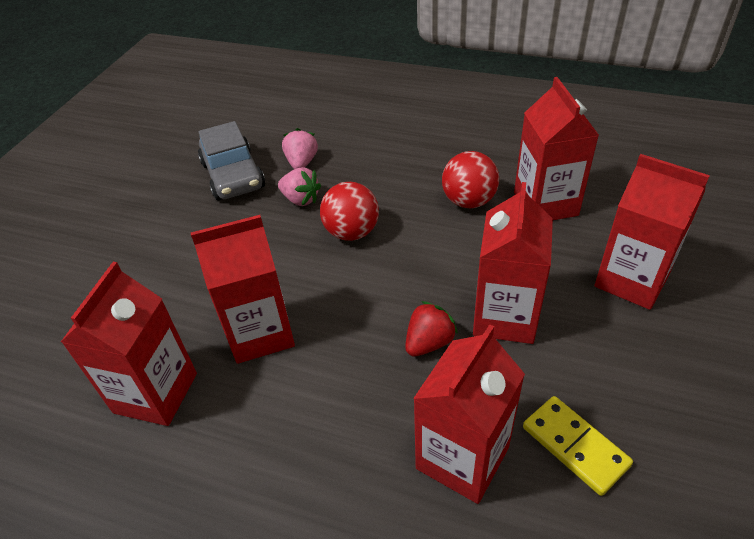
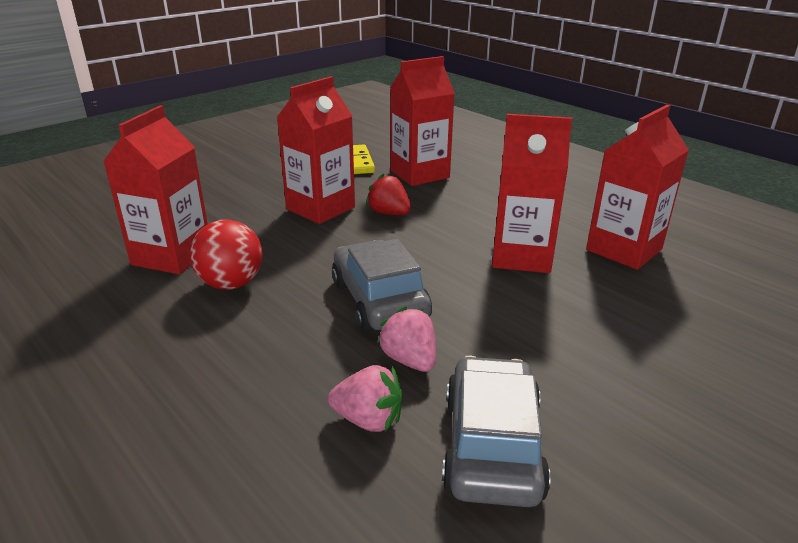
camera: 155 degrees left, 15 degrees down
pink strawberry [282,128,318,169] -> pink strawberry turned 105 degrees counterclockwise [328,365,402,432]
red ball [320,182,379,241] -> grey car [332,239,432,332]
red strawberry [405,301,458,357] -> red strawberry turned 60 degrees clockwise [366,173,411,215]
red carton [594,154,710,310] -> none

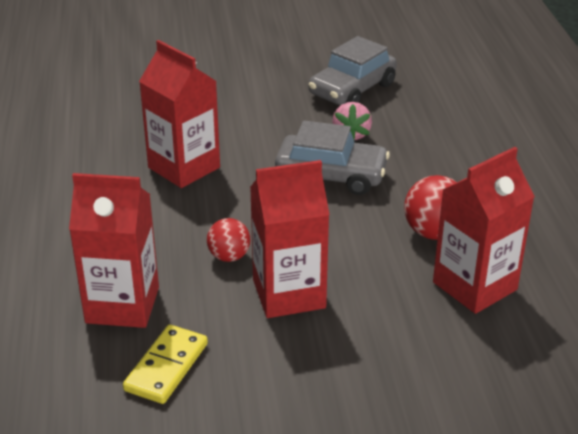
camera: 145 degrees left, 5 degrees up
pink strawberry [328,365,402,432] -> none
grey car [332,239,432,332] -> grey car turned 90 degrees counterclockwise [275,121,390,195]
red strawberry [366,173,411,215] -> red ball [207,218,251,262]
red carton [586,105,689,270] -> none

